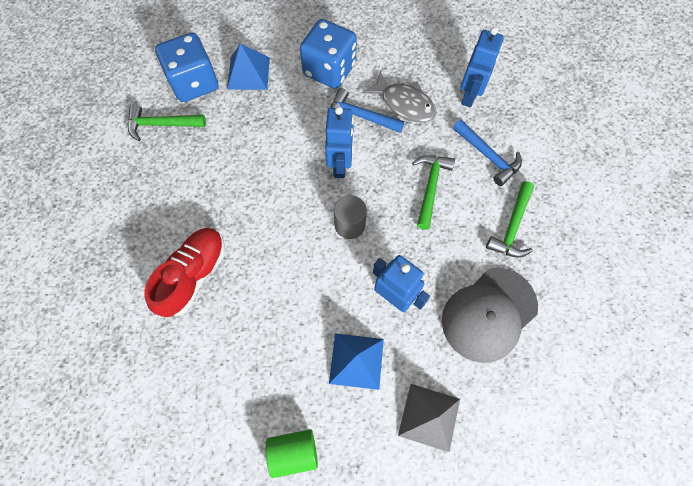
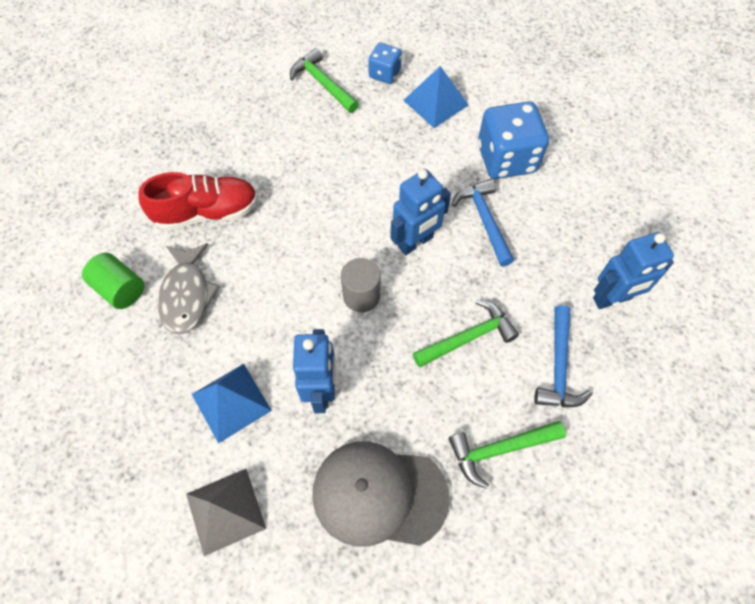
camera: 50 degrees right, 5 degrees down
blue dice [155,32,218,102] -> blue dice [368,43,402,84], size x0.54
green cylinder [266,429,318,478] -> green cylinder moved to [82,253,144,309]
grey fish [362,71,436,123] -> grey fish moved to [158,243,220,335]

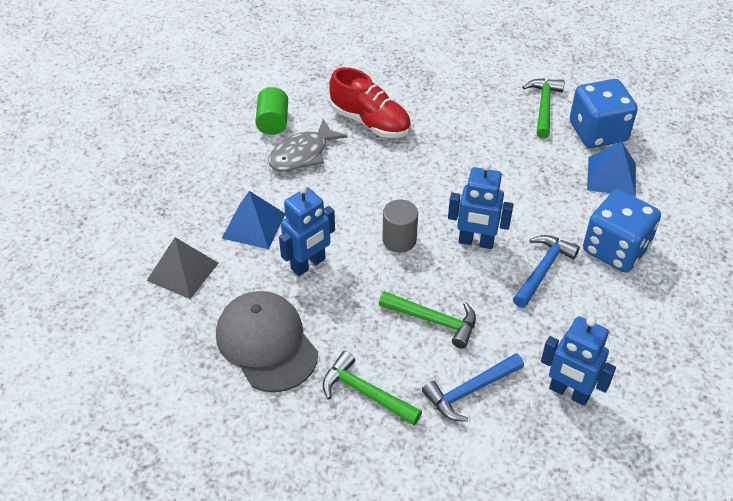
camera: 50 degrees right, 15 degrees down
blue dice [368,43,402,84] -> blue dice [570,79,638,148], size x1.85

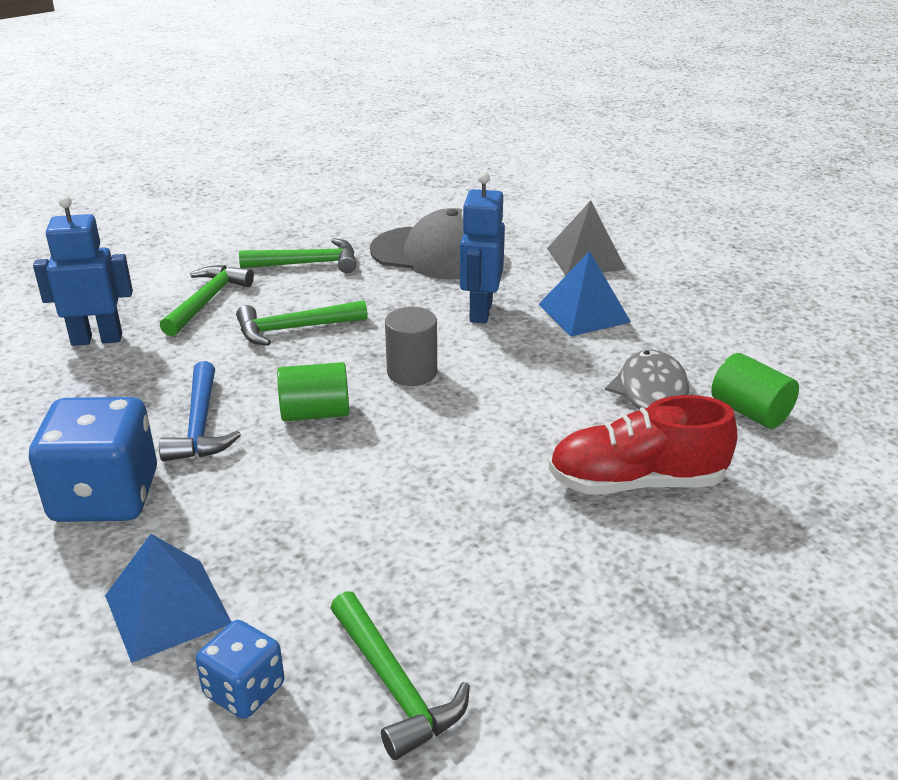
camera: 140 degrees right, 15 degrees down
blue hammer [422,353,524,422] -> green hammer [160,265,254,336]
blue robot [448,162,513,249] -> green cylinder [277,362,349,421]
blue dice [570,79,638,148] -> blue dice [196,620,284,719], size x0.54

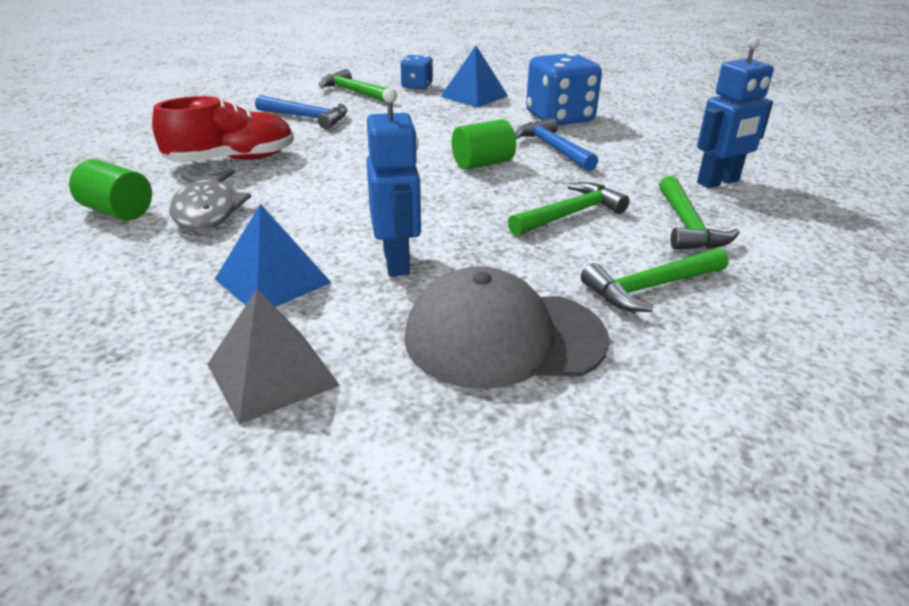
camera: 160 degrees right, 0 degrees up
grey cylinder [385,307,437,386] -> none
none -> blue hammer [255,95,347,129]

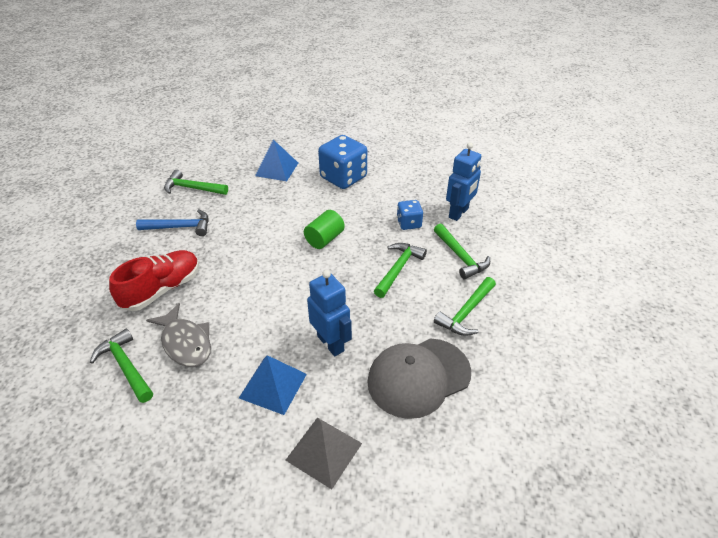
camera: 25 degrees left, 10 degrees up
green cylinder [69,159,152,221] -> green hammer [90,328,153,403]
blue dice [401,55,433,89] -> blue dice moved to [397,200,423,230]
blue hammer [515,118,598,171] -> none

